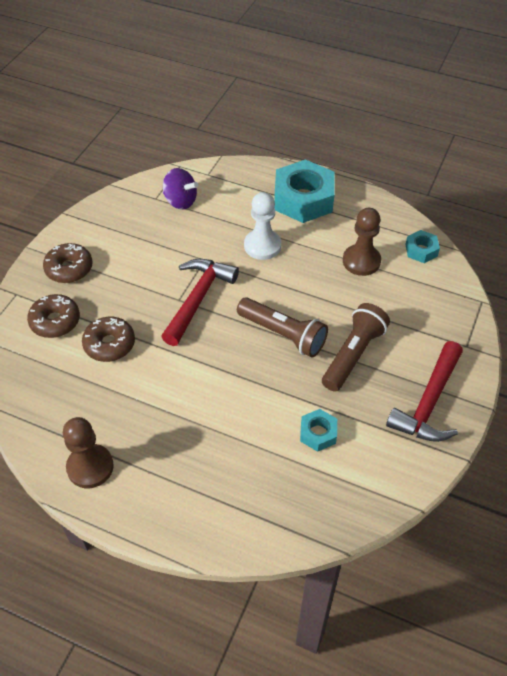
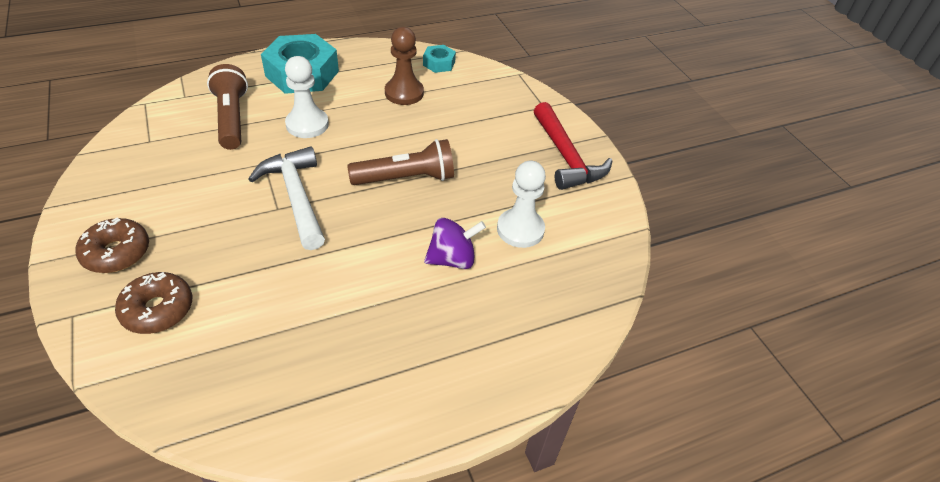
camera: 50 degrees left, 5 degrees down
brown pawn [63,417,114,488] -> none
brown donut [82,317,135,362] -> none
red hammer [161,259,239,346] -> white hammer [248,146,325,250]
purple spinning top [163,168,198,210] -> purple spinning top moved to [424,218,486,269]
turquoise nut [300,409,337,452] -> white pawn [497,161,546,248]
brown flashlight [322,303,390,392] -> brown flashlight moved to [207,64,248,150]

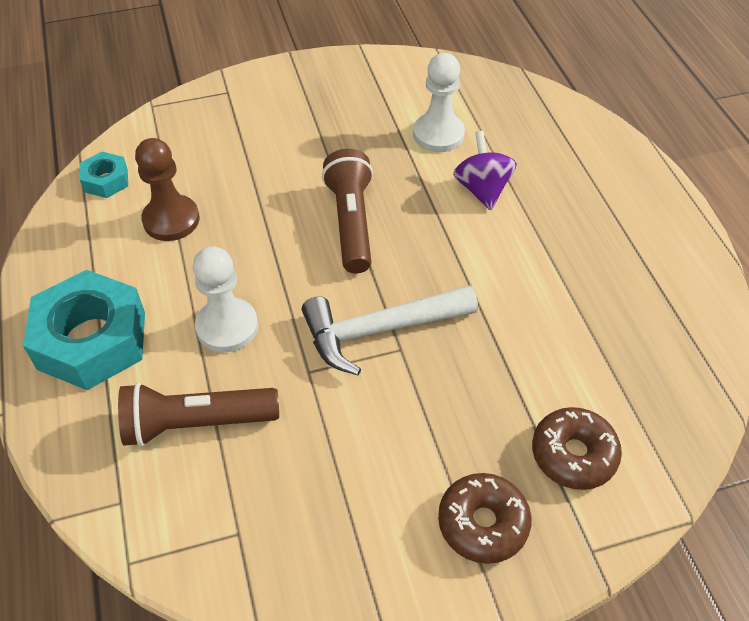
camera: 80 degrees left, 5 degrees up
red hammer [534,102,613,190] -> none

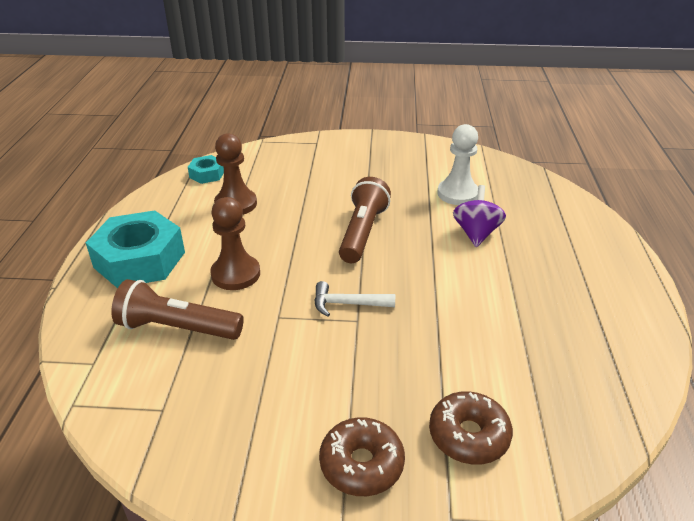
camera: 20 degrees right, 15 degrees down
white pawn [193,246,258,352] -> brown pawn [210,197,260,290]
white hammer [302,285,478,375] -> white hammer [314,281,395,316], size x0.57

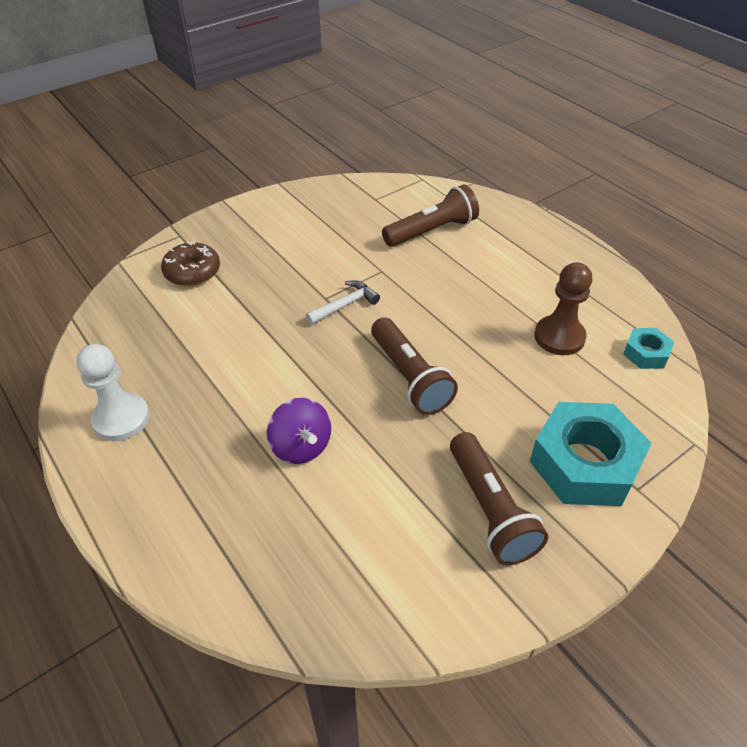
camera: 140 degrees right, 10 degrees up
turquoise nut [86,210,185,288] -> turquoise nut moved to [530,402,652,506]
brown pawn [210,197,260,290] -> none
brown donut [319,417,405,496] -> none
white pawn [437,124,478,205] -> white pawn moved to [76,344,150,441]
none -> brown flashlight [450,432,548,565]

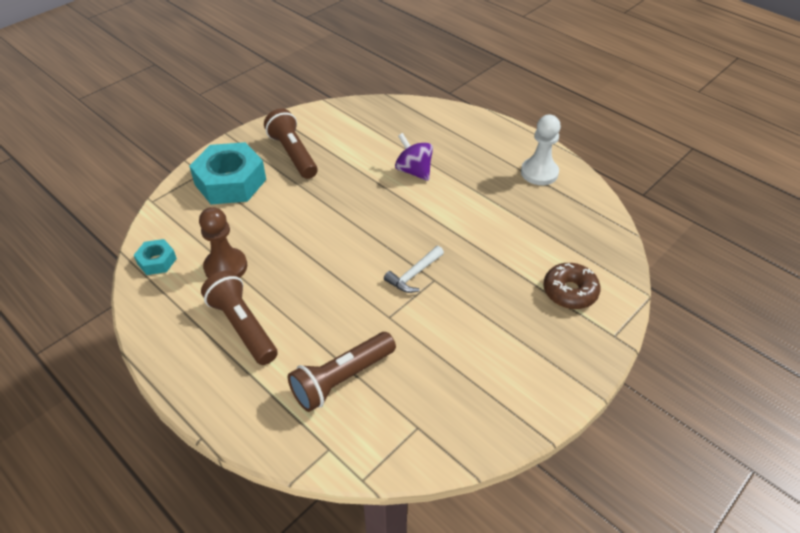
camera: 170 degrees right, 0 degrees up
brown flashlight [371,317,458,415] -> brown flashlight moved to [201,270,278,365]

